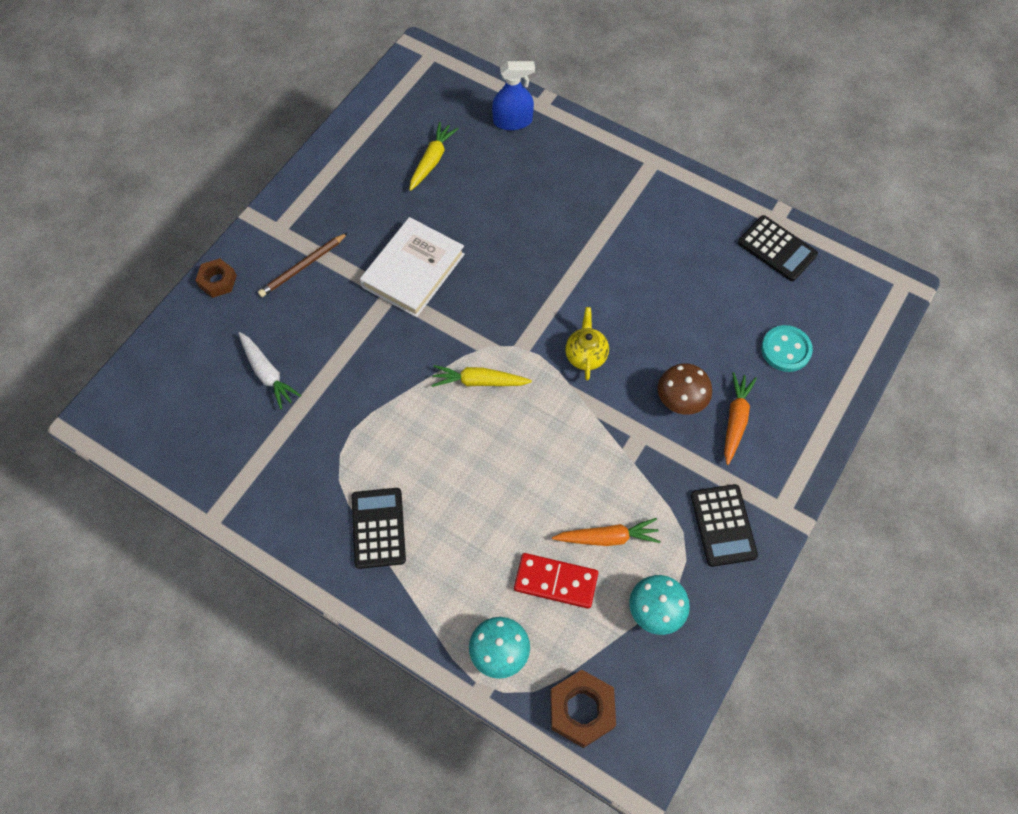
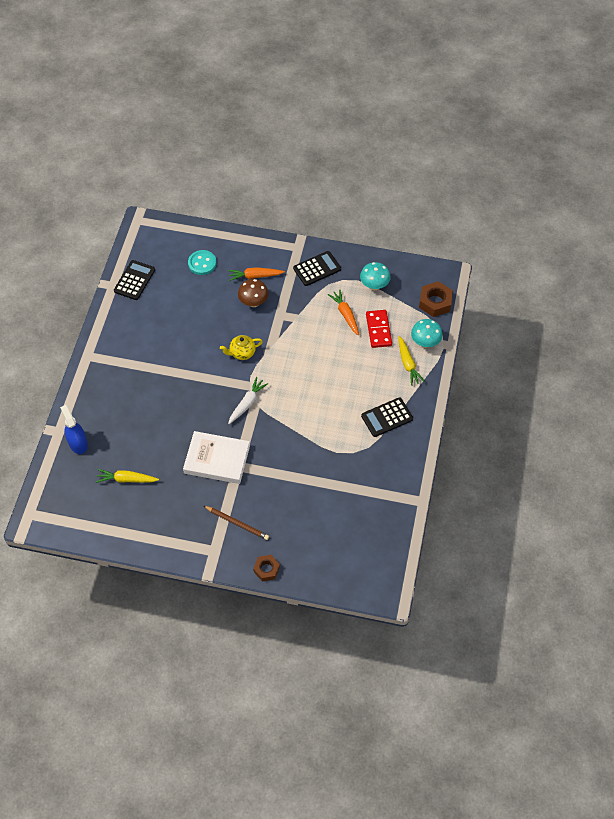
camera: 110 degrees left, 5 degrees down
white carrot [238,332,301,409] -> white carrot moved to [228,377,269,424]
yellow carrot [431,365,532,387] -> yellow carrot moved to [398,336,425,386]

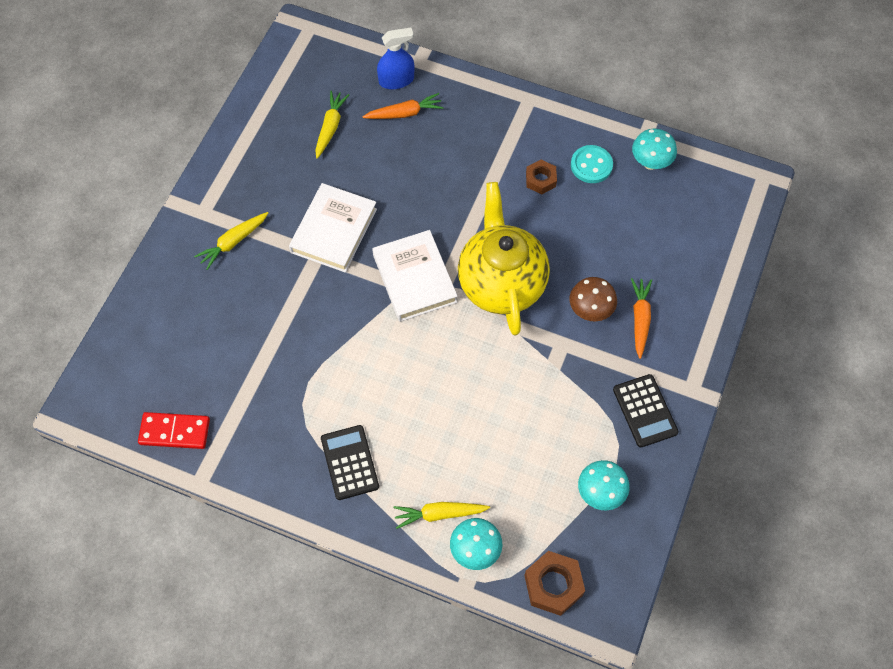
camera: 100 degrees right, 5 degrees up
black calculator [114,260,155,300] -> turquoise mushroom [632,129,677,170]
turquoise button [188,250,216,275] -> turquoise button moved to [571,145,613,183]
brown pencil [204,506,269,540] -> yellow carrot [194,212,268,270]
yellow teapot [220,335,263,360] -> yellow teapot [458,182,550,336], size x2.33
white carrot [228,377,269,424] -> white book [372,230,458,322]
brown nut [253,555,280,581] -> brown nut moved to [526,160,557,194]
orange carrot [328,289,359,335] -> orange carrot moved to [362,93,444,119]
red domino [366,310,392,348] -> red domino moved to [138,412,210,449]

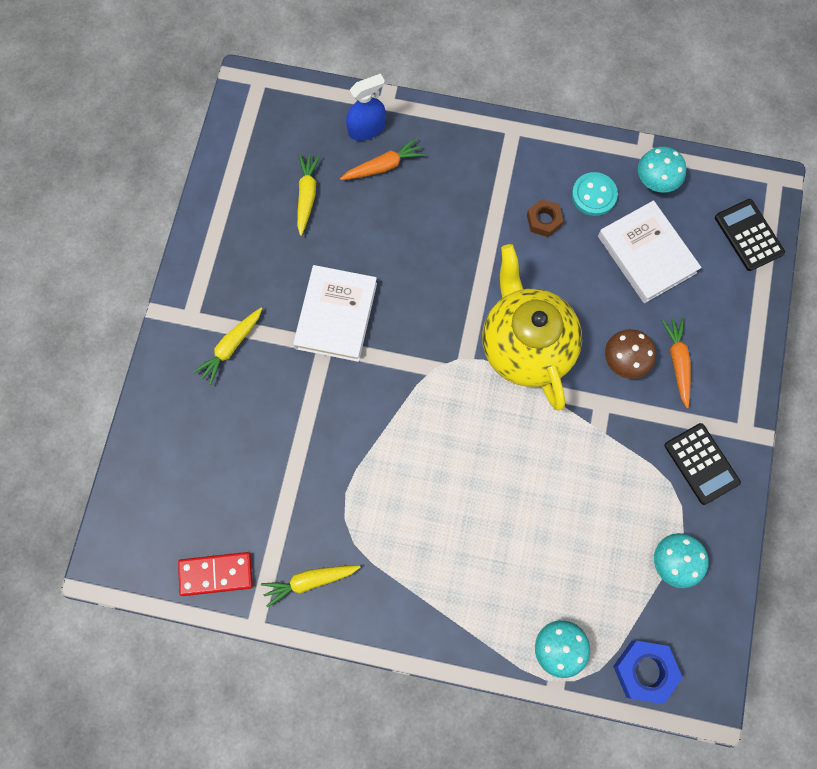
camera: 10 degrees left, 10 degrees up
black calculator [321,425,379,500] -> black calculator moved to [715,199,785,271]
white book [372,230,458,322] -> white book moved to [598,200,702,303]
yellow carrot [394,502,490,529] -> yellow carrot moved to [261,565,361,608]
brown nut [524,551,585,616] -> blue nut [613,641,683,704]

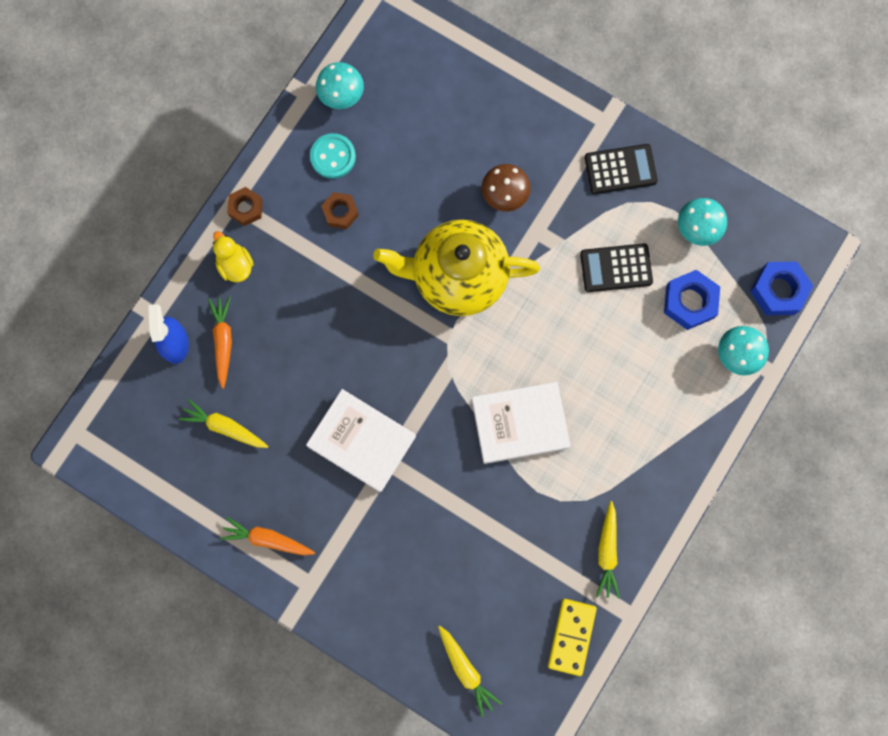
camera: 70 degrees left, 5 degrees up
red domino [178,552,253,596] -> yellow domino [548,599,597,676]
yellow carrot [193,308,262,385] -> yellow carrot moved to [438,626,502,717]
white book [598,200,702,303] -> white book moved to [472,382,570,464]
orange carrot [661,317,691,408] -> orange carrot moved to [220,517,315,555]
black calculator [715,199,785,271] -> black calculator moved to [580,243,653,292]
none -> yellow duck [213,231,254,282]
none -> brown nut [227,187,263,226]
none -> blue nut [664,270,720,330]

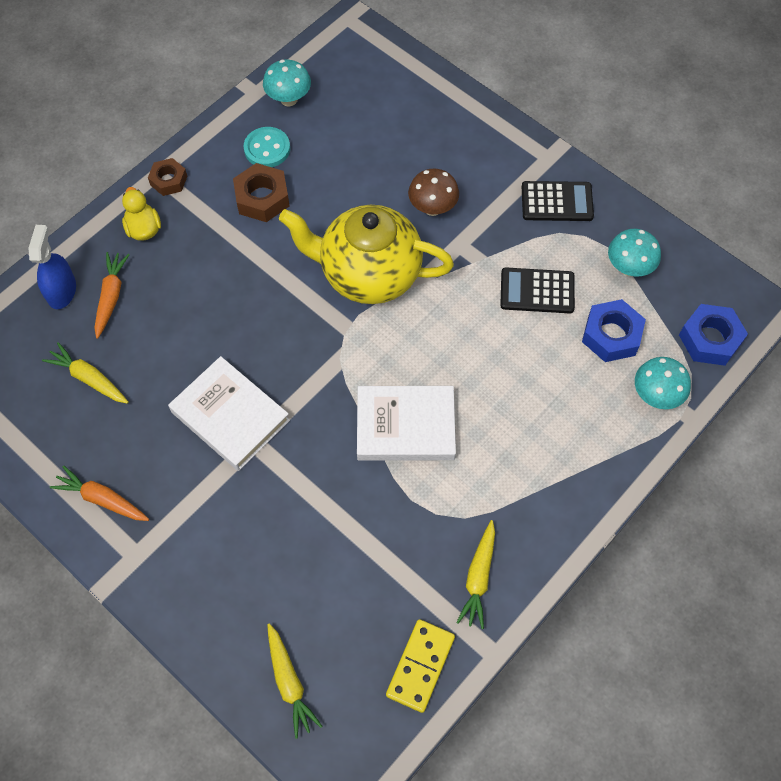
camera: 10 degrees right, 15 degrees down
brown nut [321,192,359,229] -> brown nut [233,163,290,222], size x1.53

